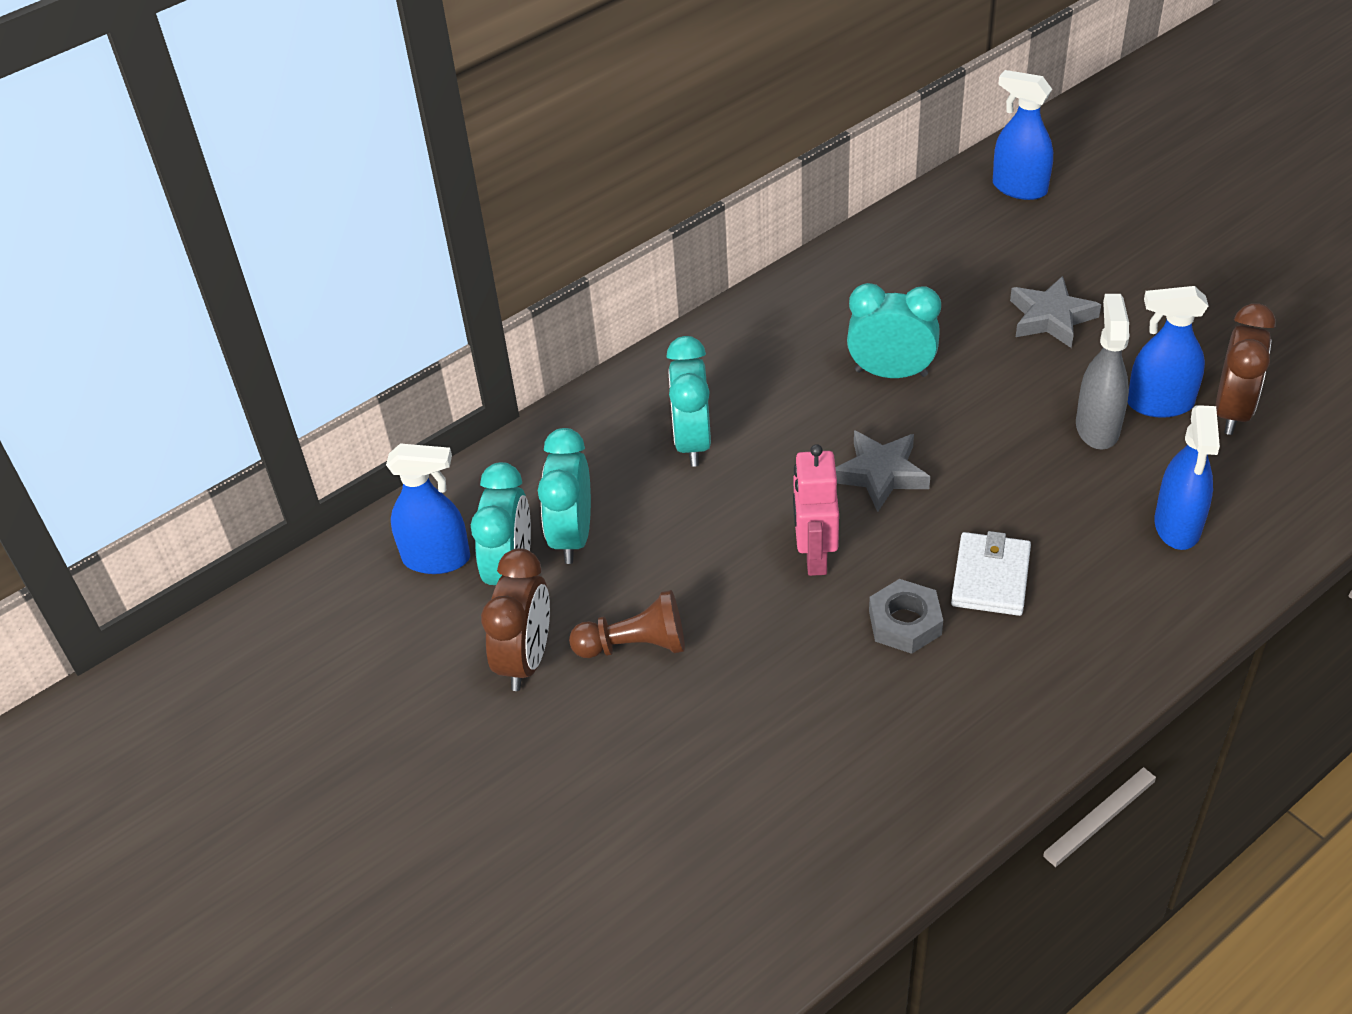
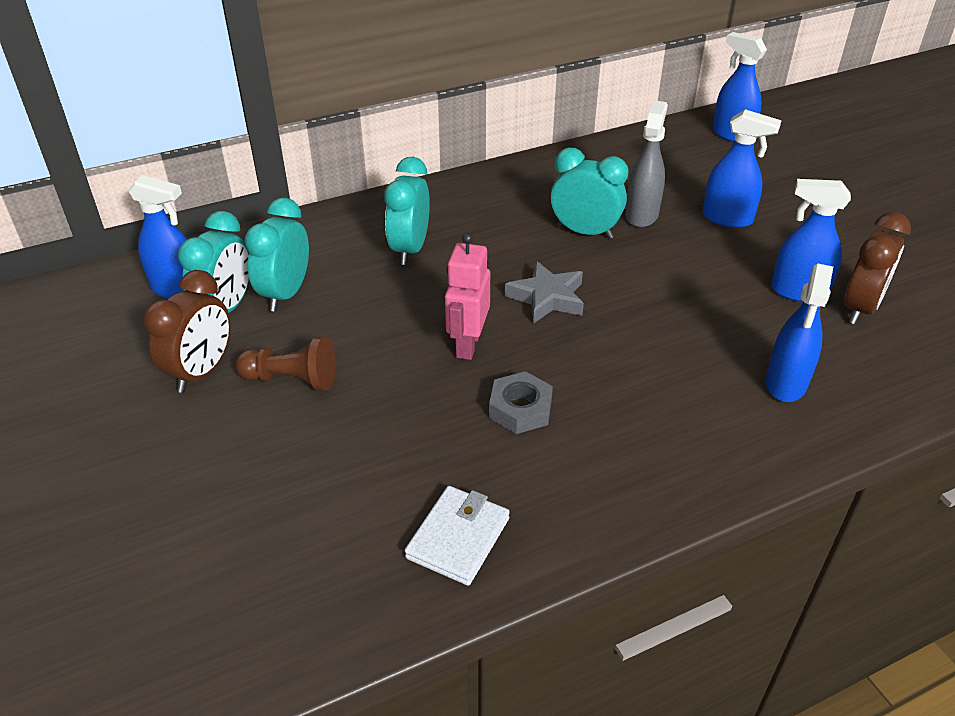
camera: 10 degrees right, 5 degrees down
white wallet [951,531,1031,616] -> white wallet moved to [405,486,510,586]
grey star [1010,276,1101,348] -> blue spray bottle [702,109,782,228]
grey spray bottle [1076,294,1129,450] -> grey spray bottle moved to [625,100,668,228]

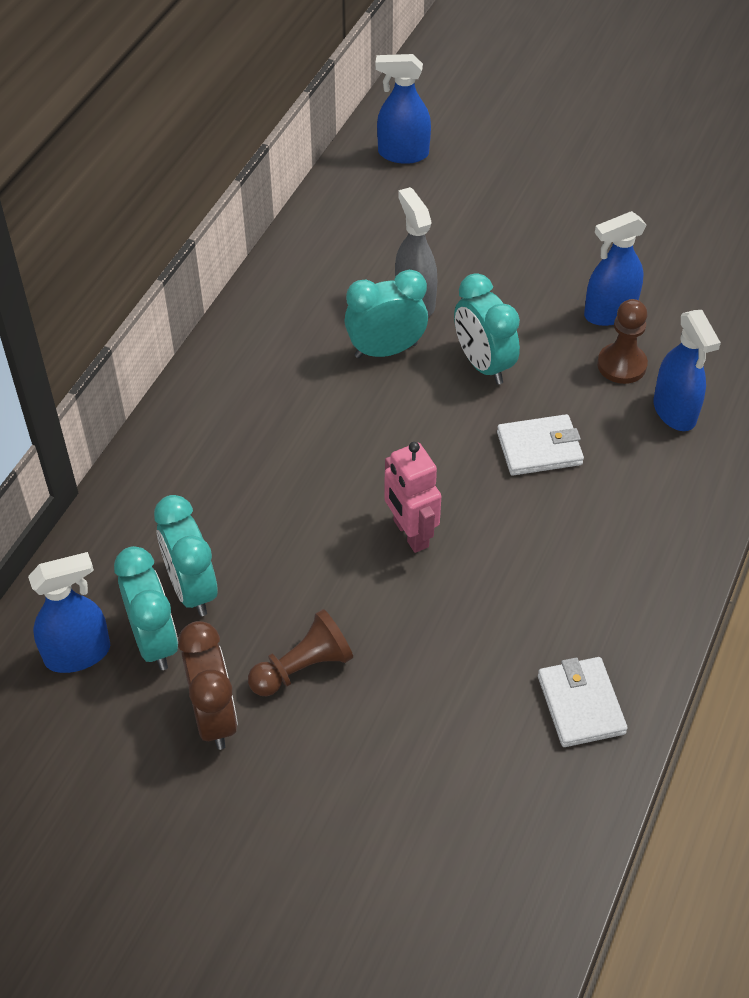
camera: 40 degrees left, 10 degrees up
turquoise clock [384,157,430,265] -> turquoise clock moved to [454,273,520,385]
grey nut [489,371,553,434] -> none
grey star [505,261,584,324] -> none
blue spray bottle [702,109,782,228] -> none
brown clock [844,212,911,325] -> none
none -> white wallet [497,414,584,476]
none -> brown pawn [597,299,648,384]

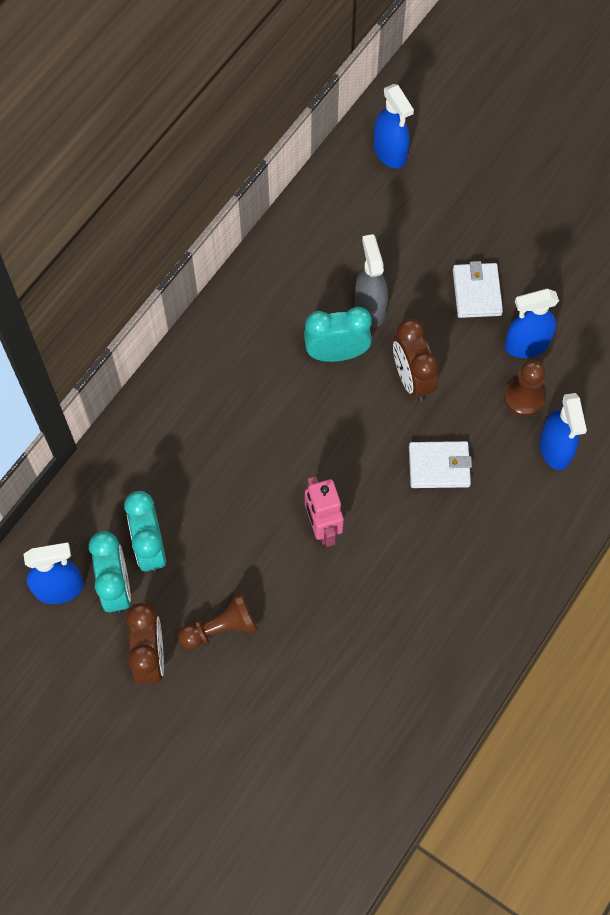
camera: 10 degrees right, 15 degrees up
blue spray bottle [375,54,431,164] -> blue spray bottle turned 135 degrees counterclockwise [374,84,414,168]
turquoise clock [454,273,520,385] -> brown clock [393,319,439,402]
white wallet [538,657,628,747] -> white wallet moved to [453,261,503,318]

